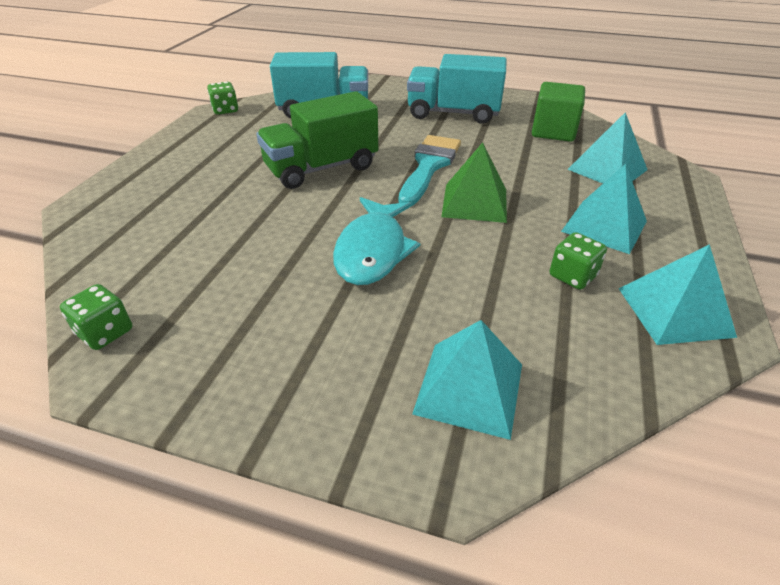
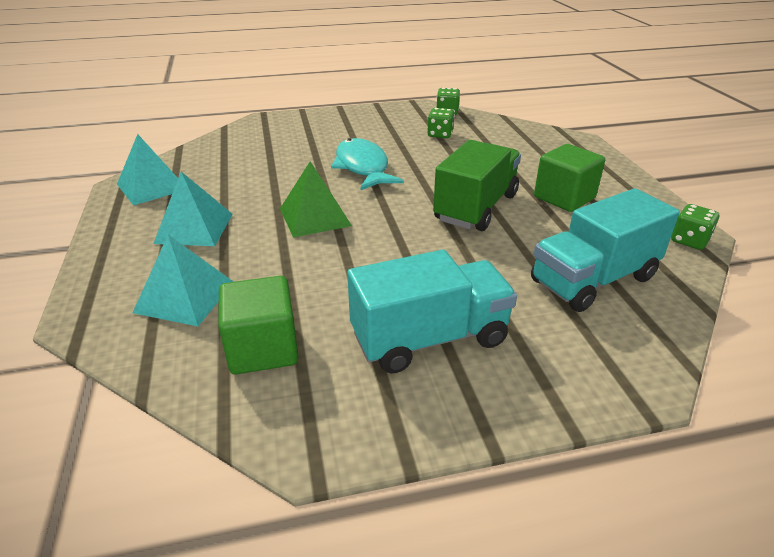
camera: 150 degrees right, 5 degrees down
turquoise brush [399,135,461,206] -> none
turquoise pyramid [412,320,522,440] -> none
green dice [550,232,607,290] -> green dice moved to [427,108,455,138]
none -> green cube [534,144,605,212]

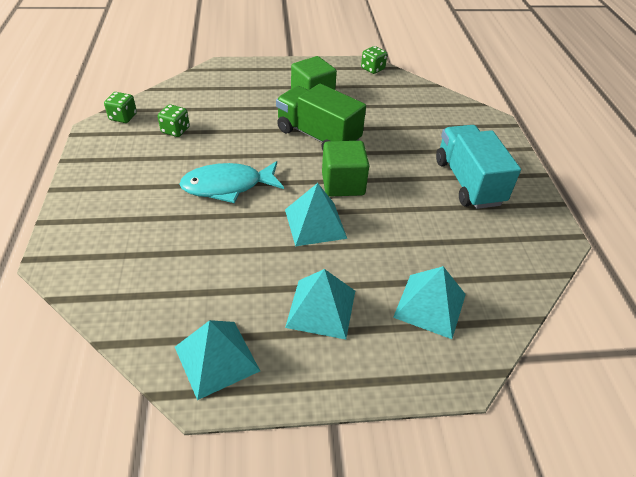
camera: 85 degrees left, 10 degrees up
green cube [218,276,299,374] -> green cube moved to [322,141,369,197]
green pyramid [280,161,352,238] -> turquoise pyramid [285,183,347,246]
turquoise truck [531,188,680,312] -> none

